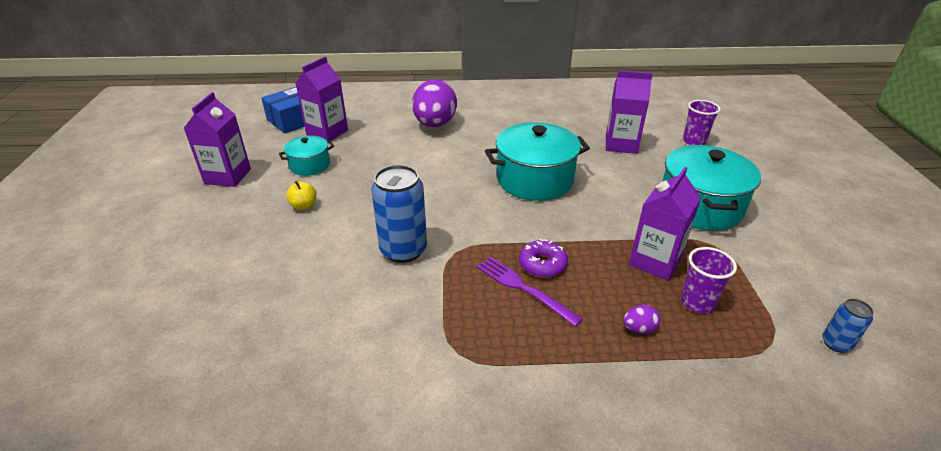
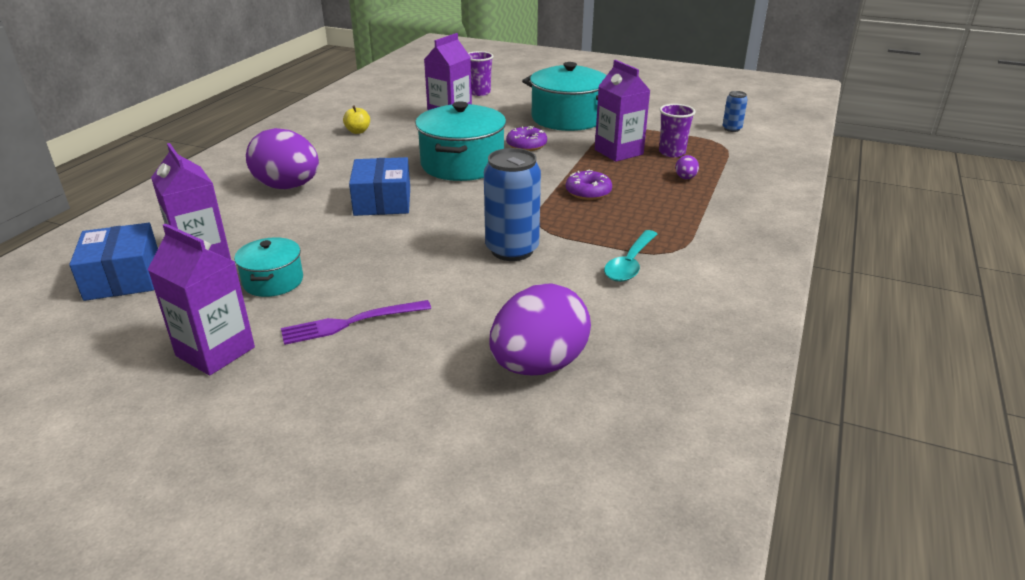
camera: 65 degrees left, 5 degrees down
yellow apple [286,181,317,210] -> yellow apple moved to [343,105,370,134]
purple fork [477,257,583,327] -> purple fork moved to [281,300,431,345]
none -> blue box [349,157,410,216]
none -> purple egg [490,284,591,375]
none -> purple donut [506,126,547,151]
none -> turquoise spoon [604,230,657,282]

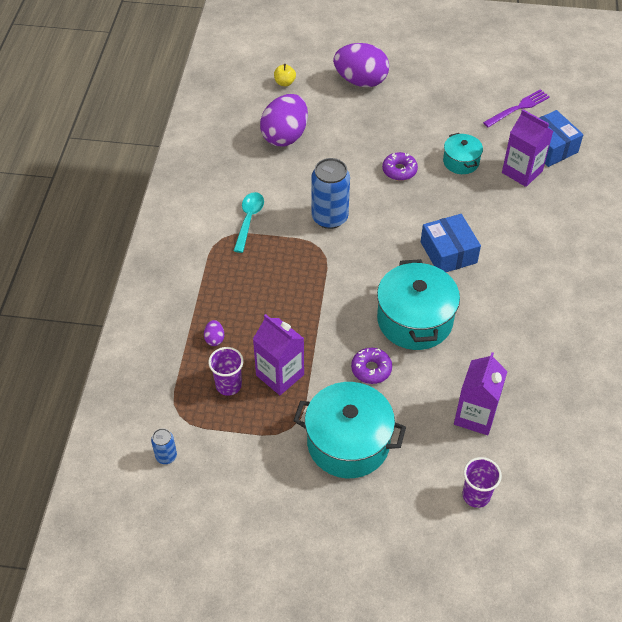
camera: 165 degrees right, 20 degrees up
purple carton [148,224,255,376] -> none
purple egg [246,128,319,189] -> purple egg moved to [333,43,389,87]
purple fork [281,300,431,345] -> purple fork moved to [483,89,550,127]
yellow apple [343,105,370,134] -> yellow apple moved to [274,64,296,86]
purple donut [566,170,612,200] -> purple donut moved to [382,152,418,181]

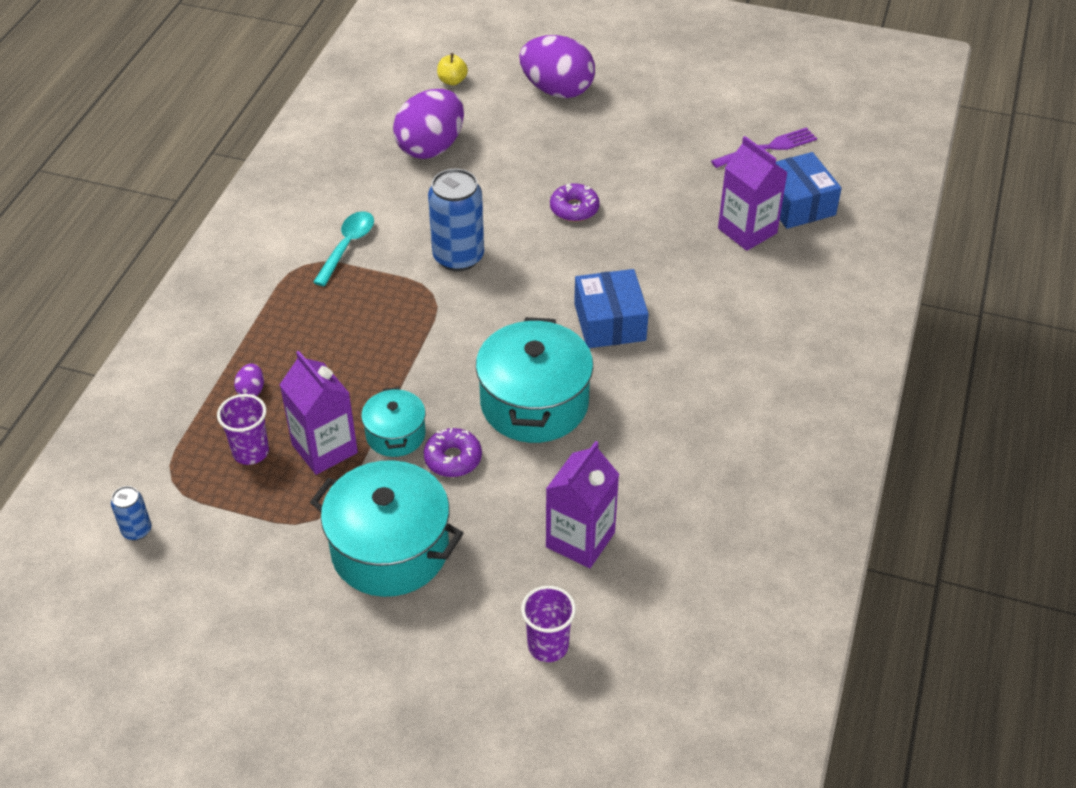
camera: 10 degrees right, 5 degrees down
turquoise pot [443,133,483,174] -> turquoise pot moved to [361,387,426,457]

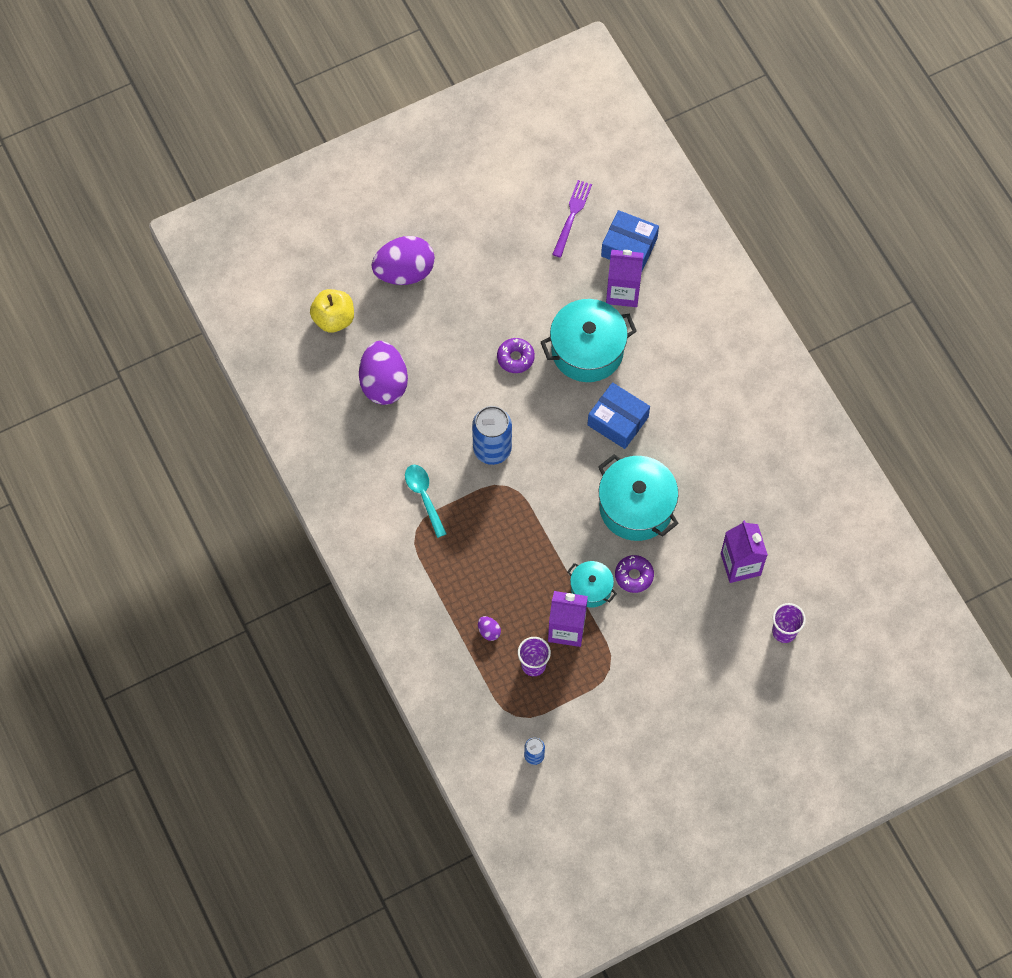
camera: 45 degrees left, 20 degrees up
turquoise pot [310,460,463,597] -> turquoise pot moved to [541,299,637,382]
yellow apple [437,53,468,85] -> yellow apple [310,289,354,333], size x1.75

